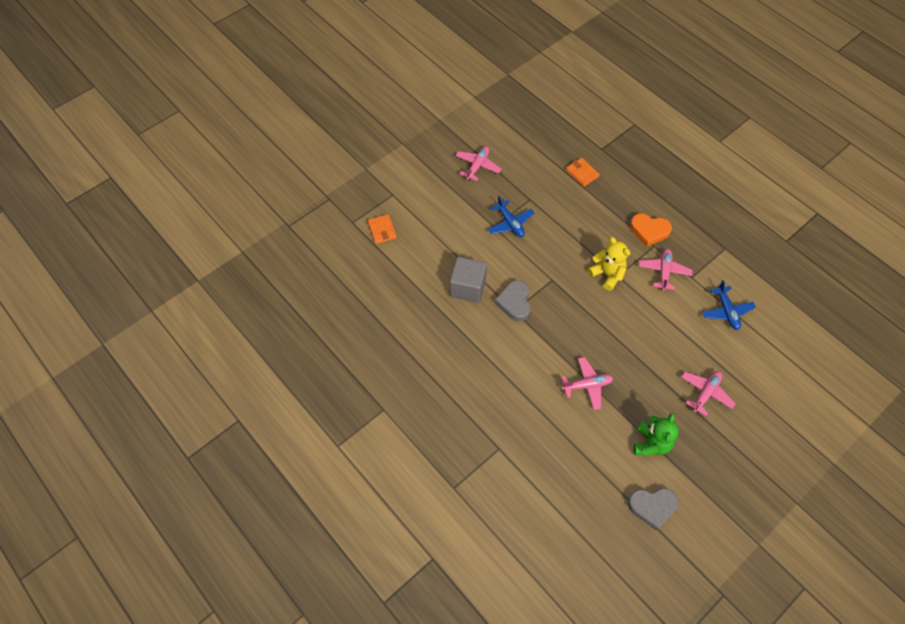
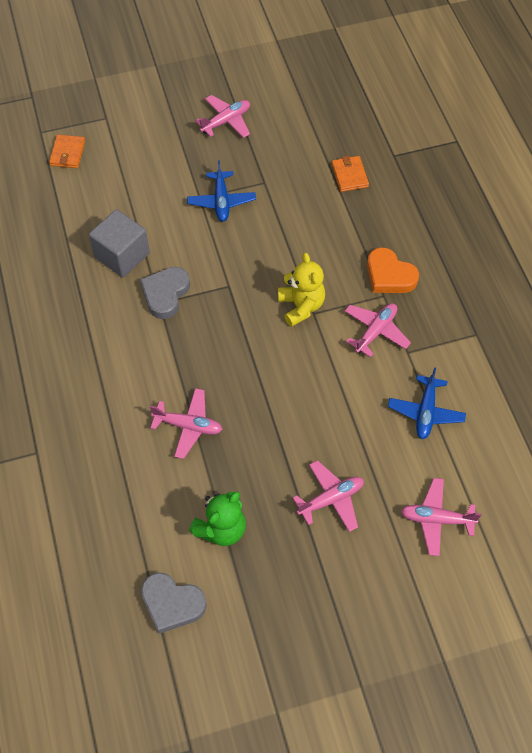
camera: 25 degrees right, 0 degrees up
none -> pink plane [401,478,482,556]

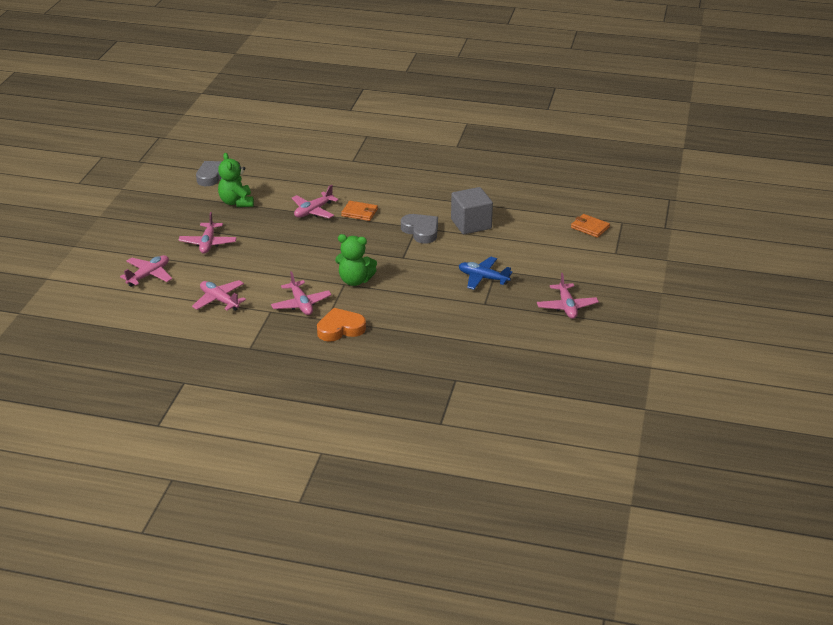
camera: 120 degrees right, 25 degrees down
yellow teddy bear [278,253,325,327] -> green teddy bear [335,234,377,286]
orange wallet [332,156,369,192] -> orange wallet moved to [341,201,378,221]
blue plane [388,367,466,439] -> pink plane [192,280,246,311]

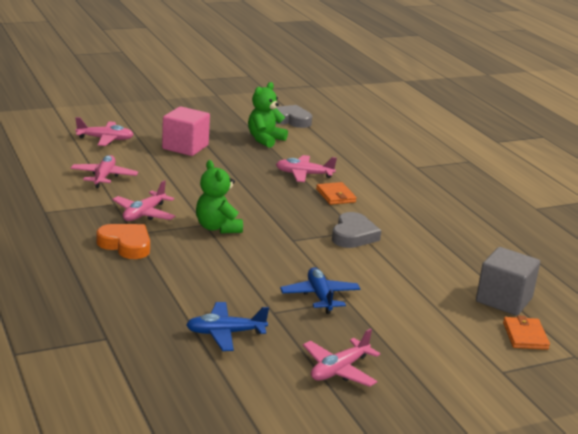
camera: 50 degrees right, 10 degrees down
pink plane [178,212,237,254] -> pink cube [162,106,210,156]
grey cube [451,187,493,234] -> grey cube moved to [476,247,540,316]
none -> blue plane [186,302,269,351]

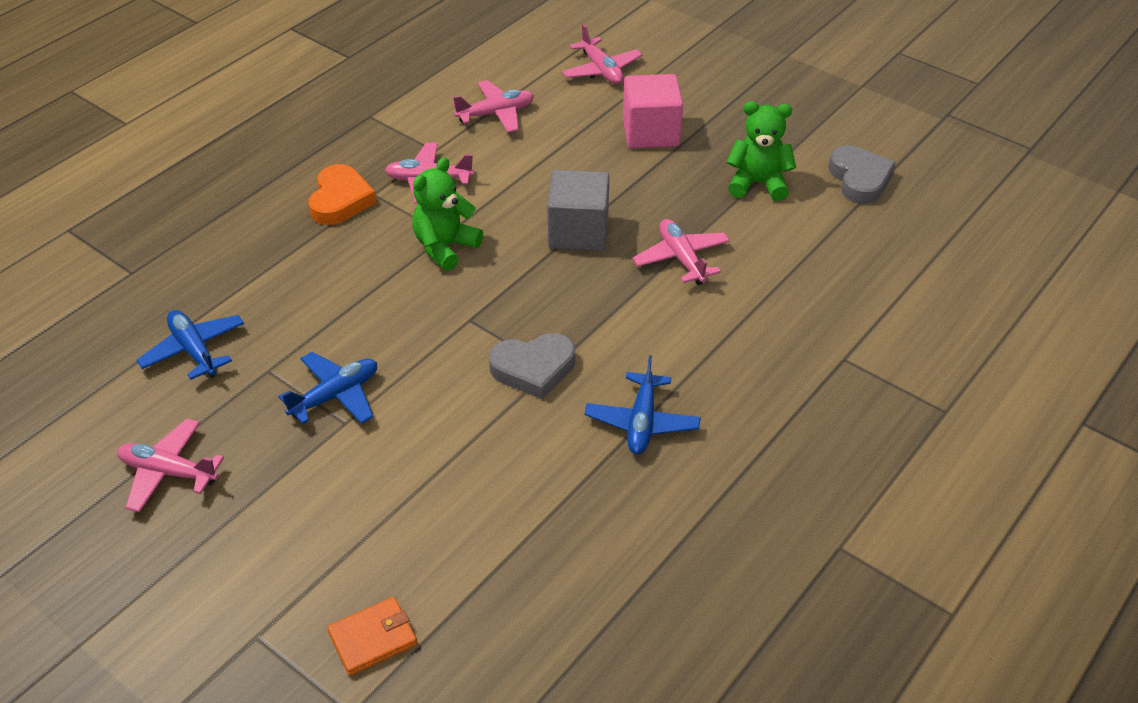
camera: 65 degrees right, 20 degrees up
orange wallet [316,182,357,205] -> none
grey cube [476,247,540,316] -> grey cube moved to [547,170,610,251]
none -> blue plane [584,355,701,454]

